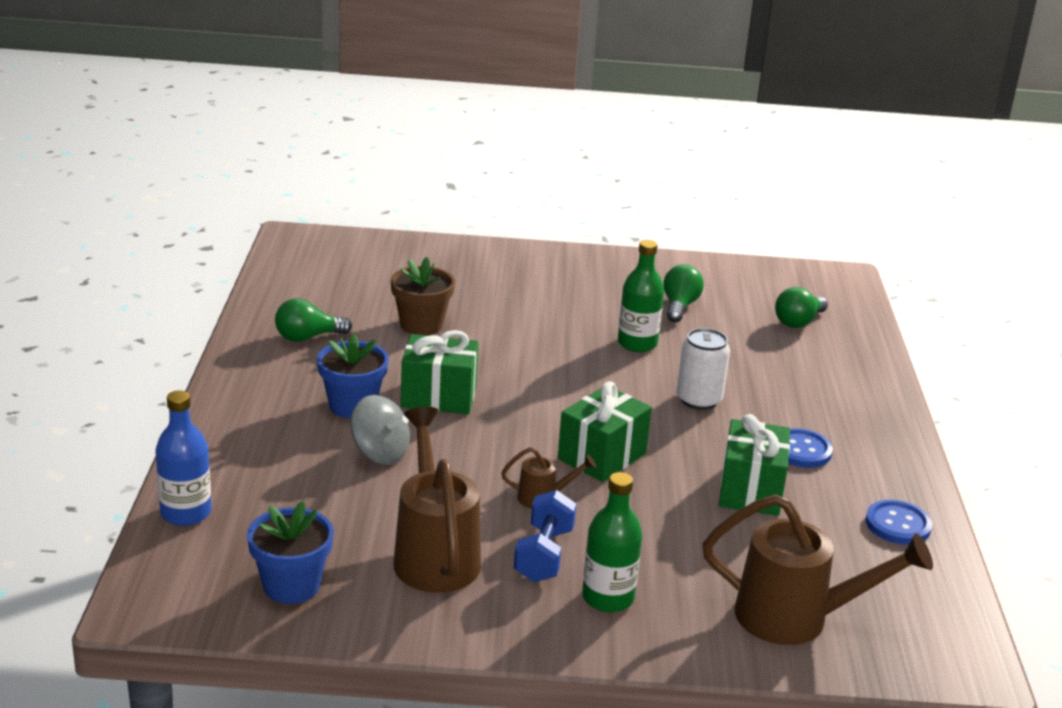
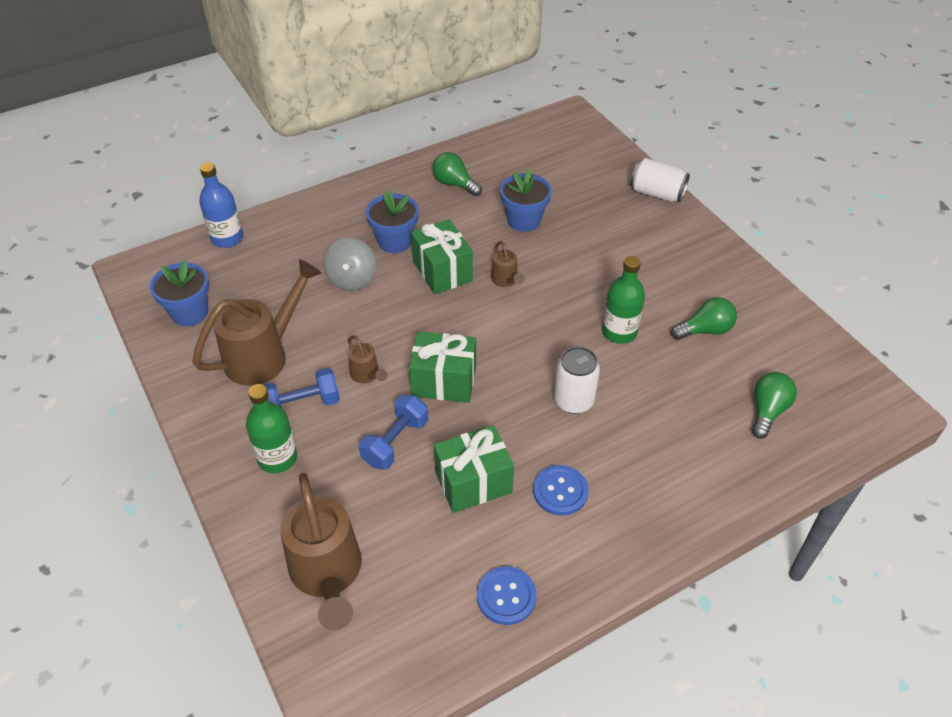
camera: 60 degrees right, 20 degrees up
brown flower pot [391,257,455,335] -> blue flower pot [500,169,552,232]
green light bulb [775,287,828,328] -> green light bulb turned 105 degrees clockwise [752,372,797,439]
none -> blue dumbbell [359,395,429,470]
none -> brown watering can [491,241,525,287]
none -> white can [630,158,690,202]

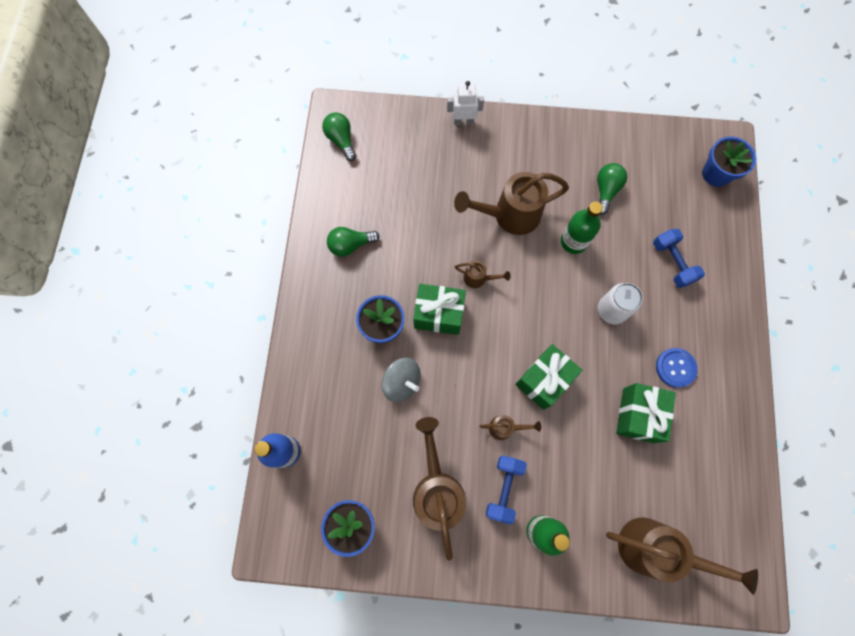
camera: 55 degrees left, 25 degrees up
blue dumbbell [359,395,429,470] -> blue dumbbell moved to [653,229,705,288]
blue button [477,566,537,625] -> none
blue flower pot [500,169,552,232] -> blue flower pot moved to [702,137,757,187]
white can [630,158,690,202] -> white robot [447,81,484,125]
green light bulb [752,372,797,439] -> green light bulb moved to [322,112,356,161]
none -> brown watering can [454,172,569,235]

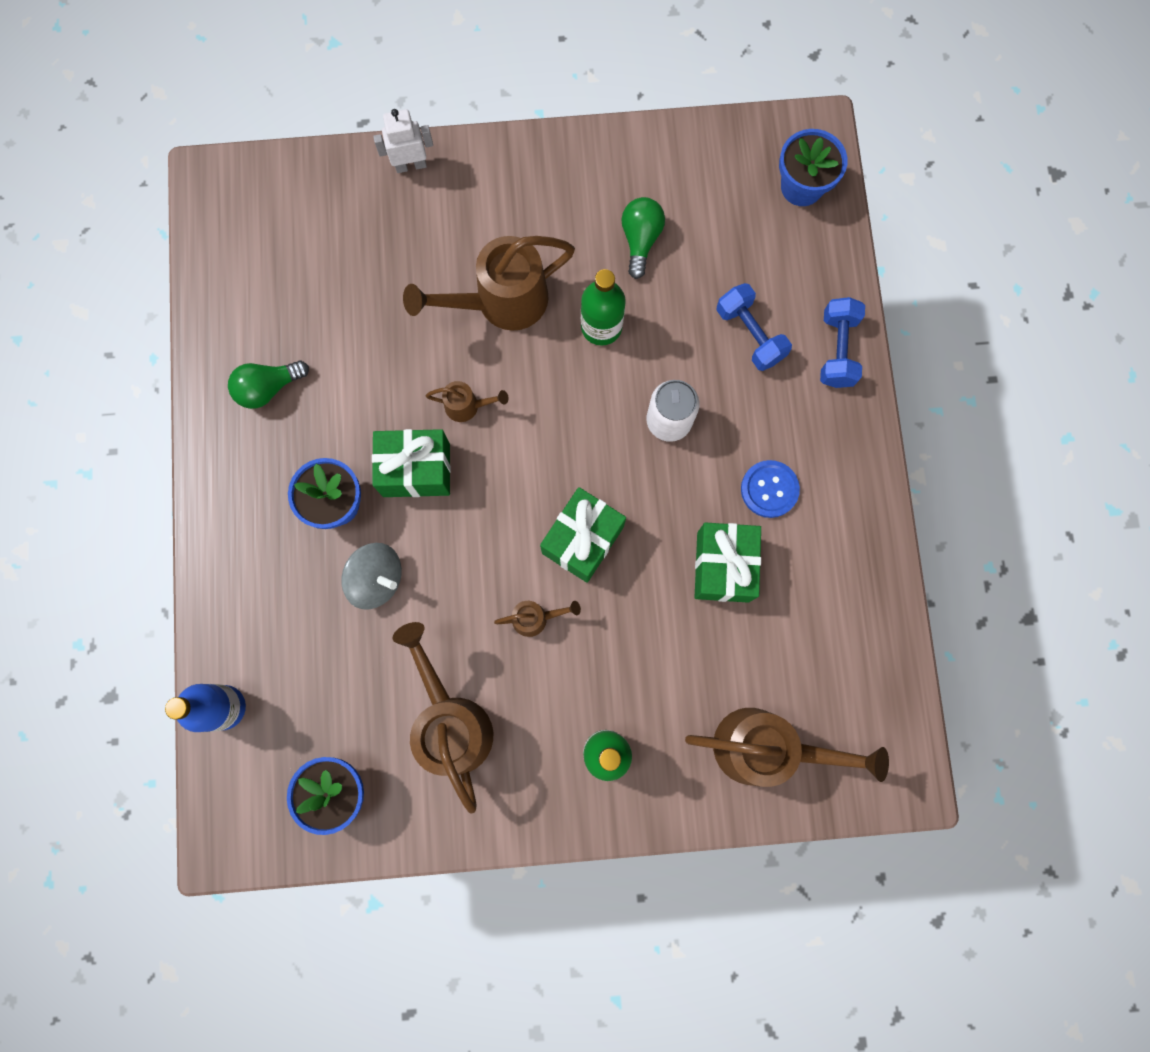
camera: 10 degrees left, 5 degrees up
green light bulb [322,112,356,161] -> none
blue dumbbell [486,456,527,525] -> blue dumbbell moved to [820,297,865,388]

